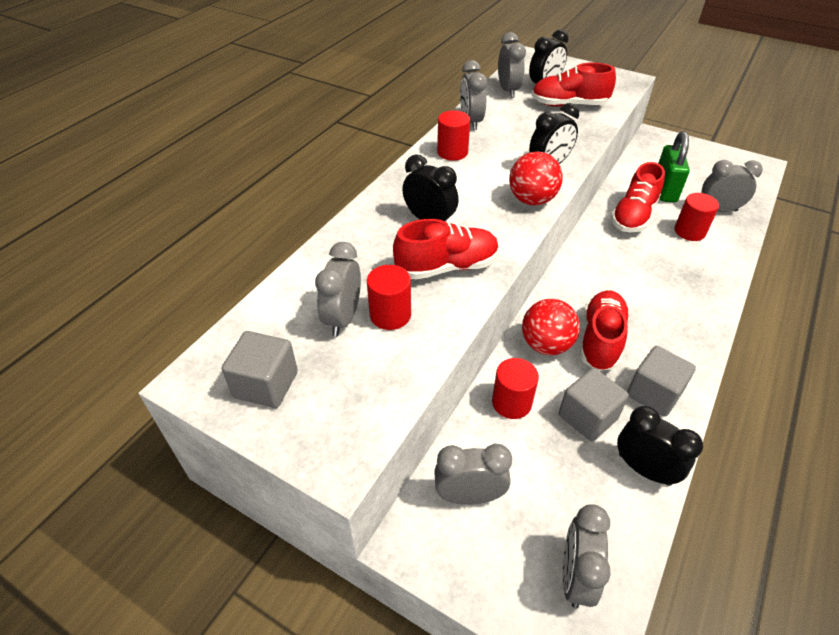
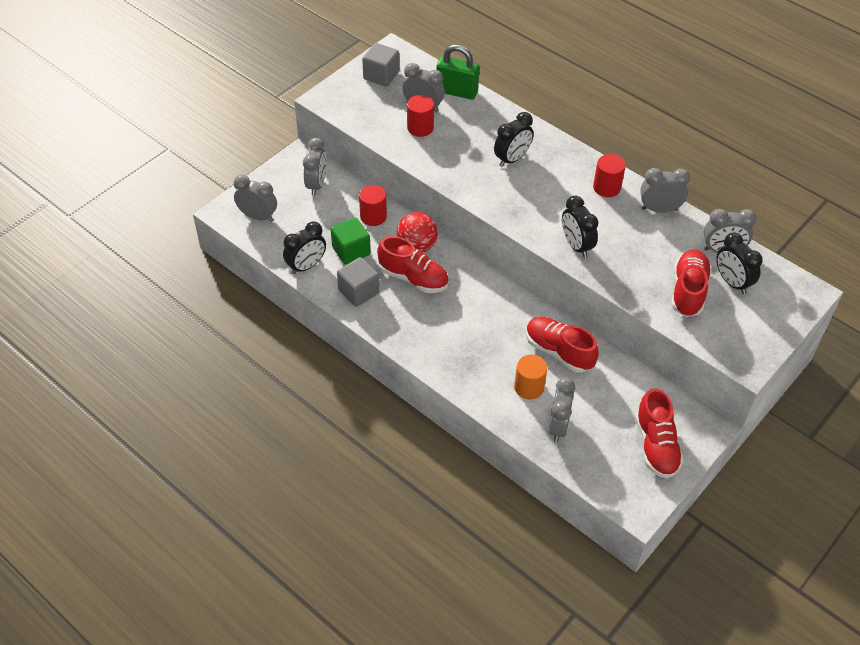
camera: 100 degrees right, 5 degrees up
red shoe [393,219,499,279] -> red shoe moved to [635,388,684,479]
red ball [509,152,563,205] -> none
grey cube [559,368,629,442] -> green cube [331,217,371,265]
green padlock [658,131,690,202] -> green padlock moved to [436,45,479,100]
red cylinder [674,193,719,241] -> orange cylinder [514,355,547,399]

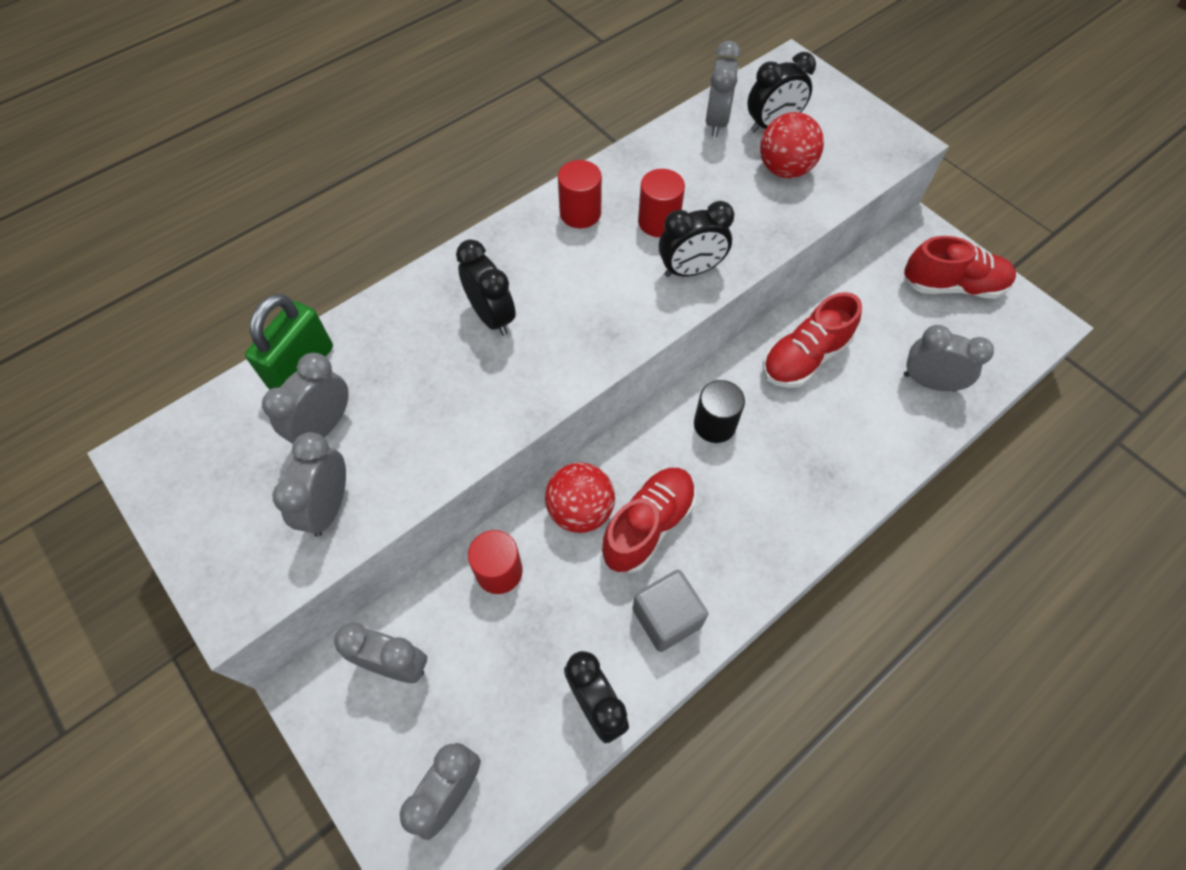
camera: 80 degrees left, 10 degrees up
green cube [331,217,371,265] -> none
grey cube [362,43,399,87] -> none
red cylinder [407,95,434,137] -> red cylinder moved to [638,169,685,237]
orange cylinder [514,355,547,399] -> none
grey clock [640,168,690,213] -> grey clock moved to [272,432,346,537]
red shoe [671,250,712,317] -> red ball [760,112,824,178]
none -> black cylinder [694,380,745,443]

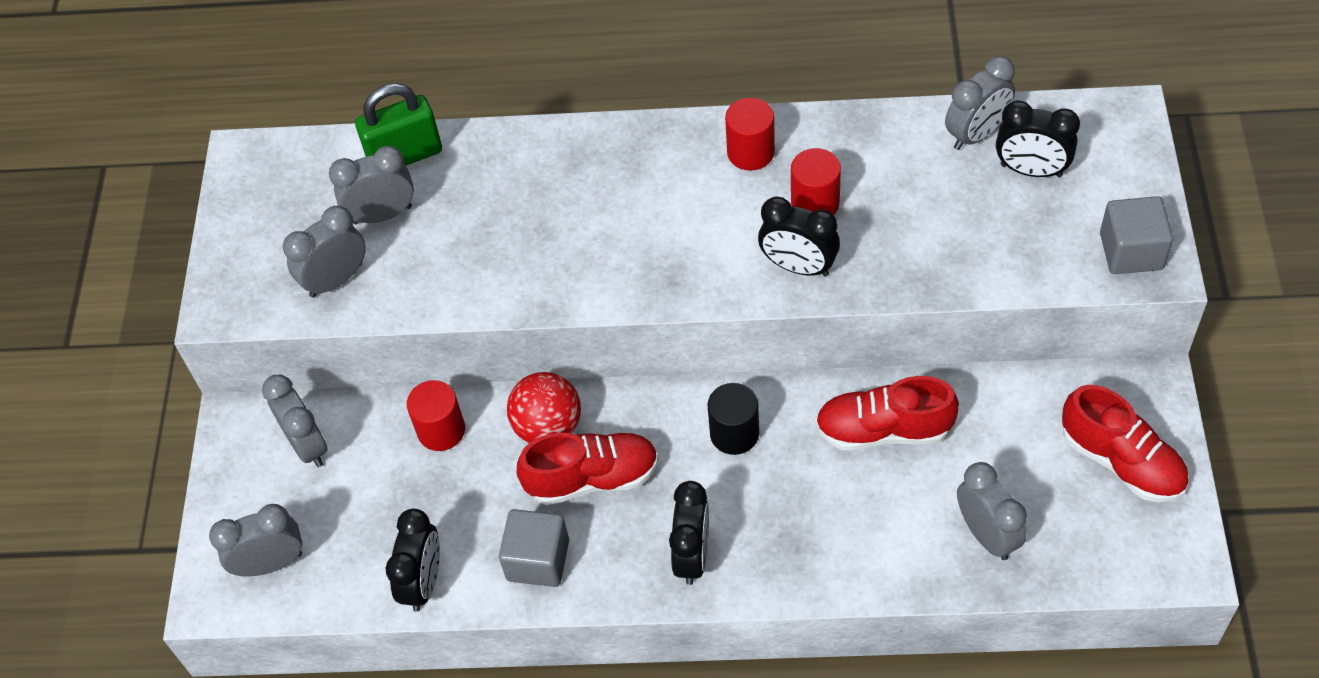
camera: 45 degrees right, 5 degrees down
black clock [456,239,516,336] -> black clock moved to [669,481,709,585]
red ball [760,112,824,178] -> none
none -> grey cube [1100,196,1173,274]

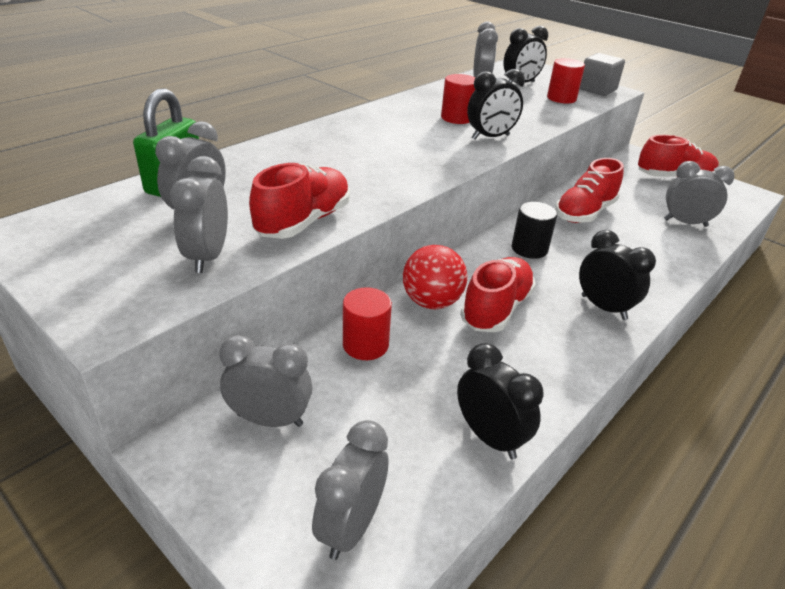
camera: 55 degrees left, 20 degrees down
grey cube [499,509,569,587] -> none
red cylinder [725,98,775,171] -> red cylinder moved to [547,58,585,104]
none -> red shoe [249,163,350,239]

